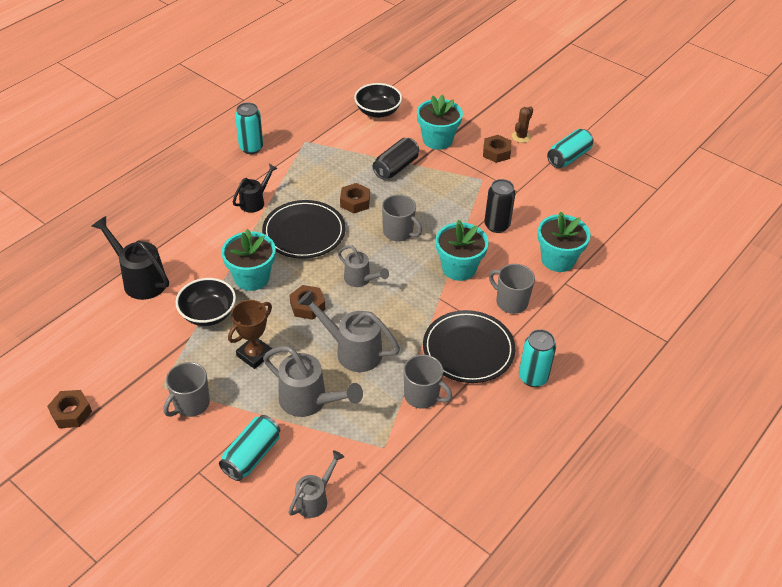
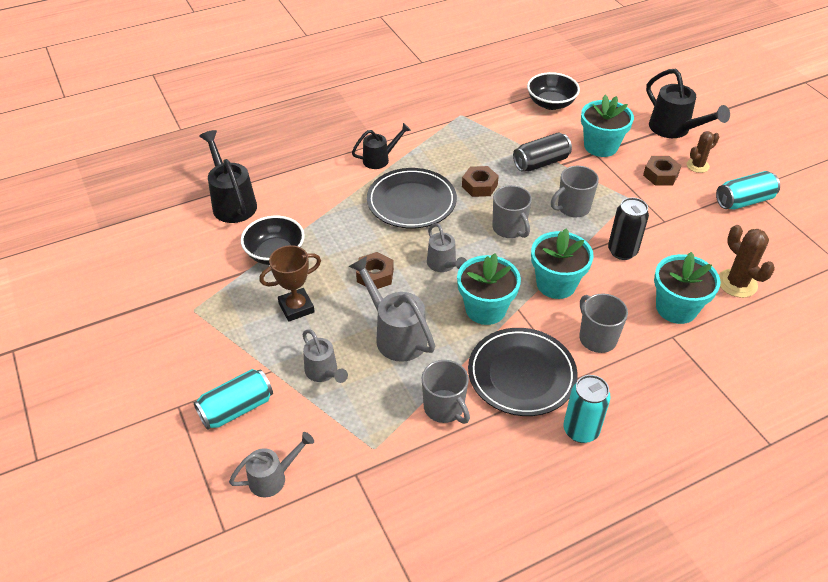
camera: 25 degrees right, 0 degrees up
brown nut [47,390,92,428] -> none
grey mug [163,362,210,417] -> grey mug moved to [551,166,599,217]
turquoise flower pot [221,229,276,291] -> turquoise flower pot moved to [457,253,521,325]
turquoise can [235,102,263,154] -> none
grey watering can [263,346,363,417] -> grey watering can [302,329,348,383], size x0.62
none -> black watering can [646,69,730,138]
none -> brown cactus [719,225,775,298]

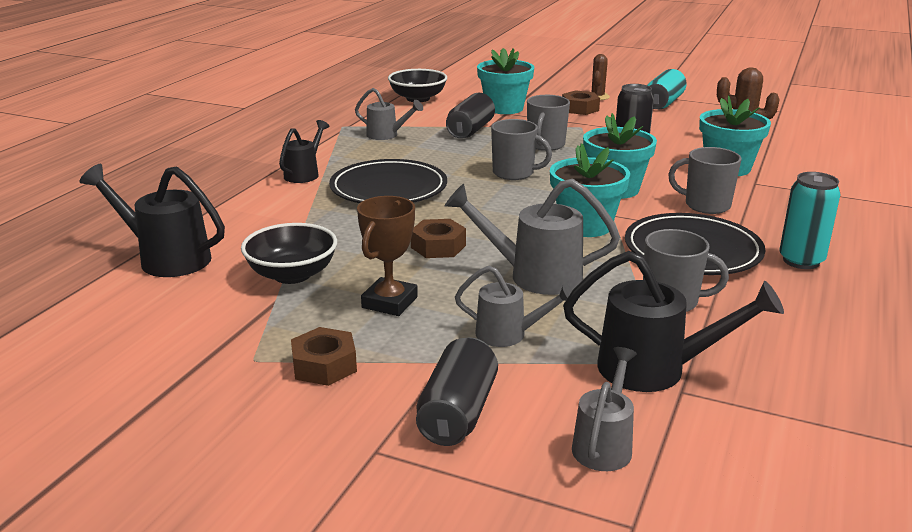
camera: 40 degrees left, 20 degrees down
turquoise can [193,369,273,430] -> black can [416,337,498,446]
grey watering can [427,223,467,272] -> grey watering can moved to [355,88,423,140]
brown nut [462,166,499,197] -> brown nut moved to [291,327,357,386]
black watering can [646,69,730,138] -> black watering can moved to [563,251,784,392]

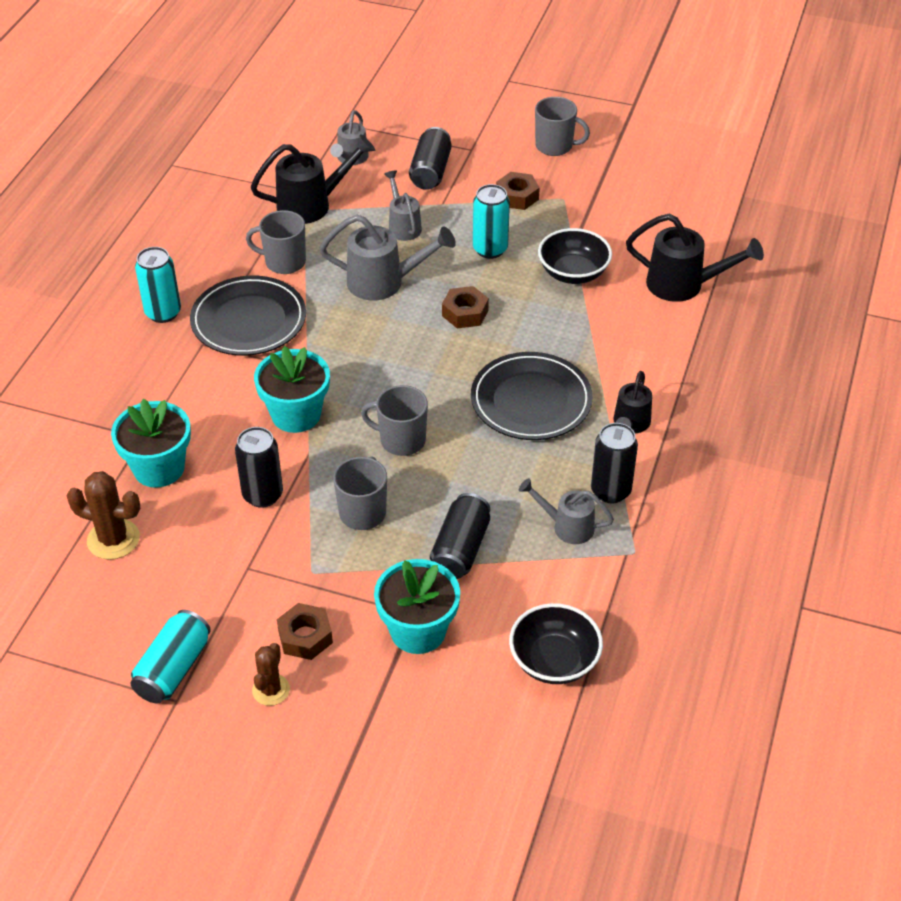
camera: 175 degrees right, 20 degrees up
brown trophy [357,196,418,316] -> turquoise can [473,184,510,259]
grey watering can [455,266,572,347] -> grey watering can turned 60 degrees clockwise [384,170,422,241]
turquoise flower pot [550,143,630,237] -> none
black watering can [563,251,784,392] -> black watering can turned 150 degrees clockwise [251,134,375,224]
grey mug [668,147,741,214] -> grey mug moved to [535,97,590,156]
none -> black can [591,423,638,503]

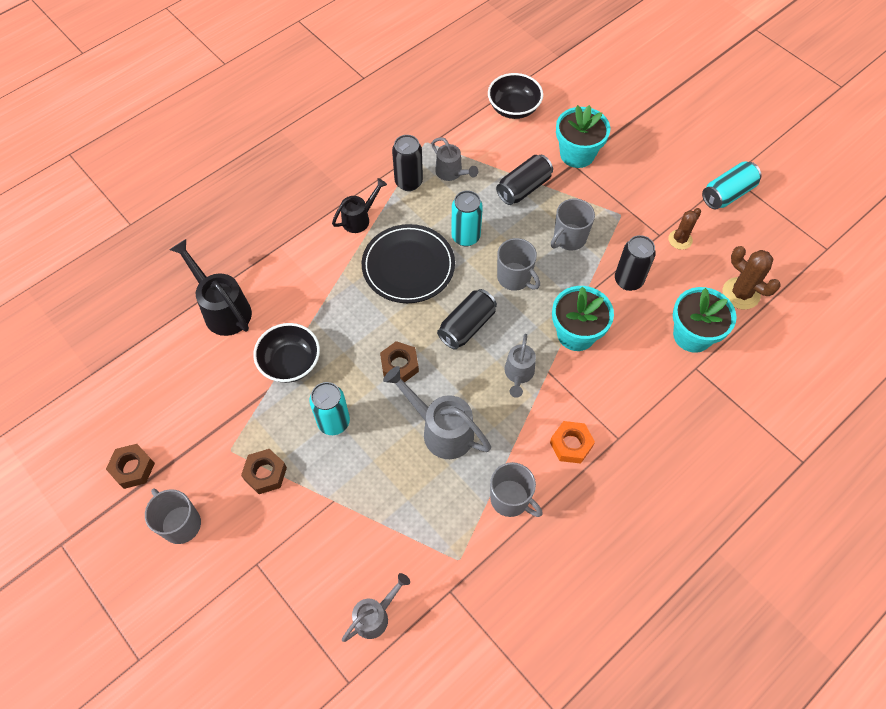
camera: 150 degrees left, 15 degrees up
turquoise can [135,247,181,323] -> turquoise can moved to [451,191,483,246]
black plate [190,276,306,356] -> orange nut [550,421,595,464]
black watering can [251,134,375,224] -> none
brown cactus [252,643,290,706] -> brown cactus moved to [668,208,701,250]
brown nut [277,603,333,660] -> brown nut moved to [106,444,155,489]
grey watering can [384,170,422,241] -> grey watering can moved to [505,334,536,398]
black can [409,127,452,190] -> black can moved to [437,289,497,350]

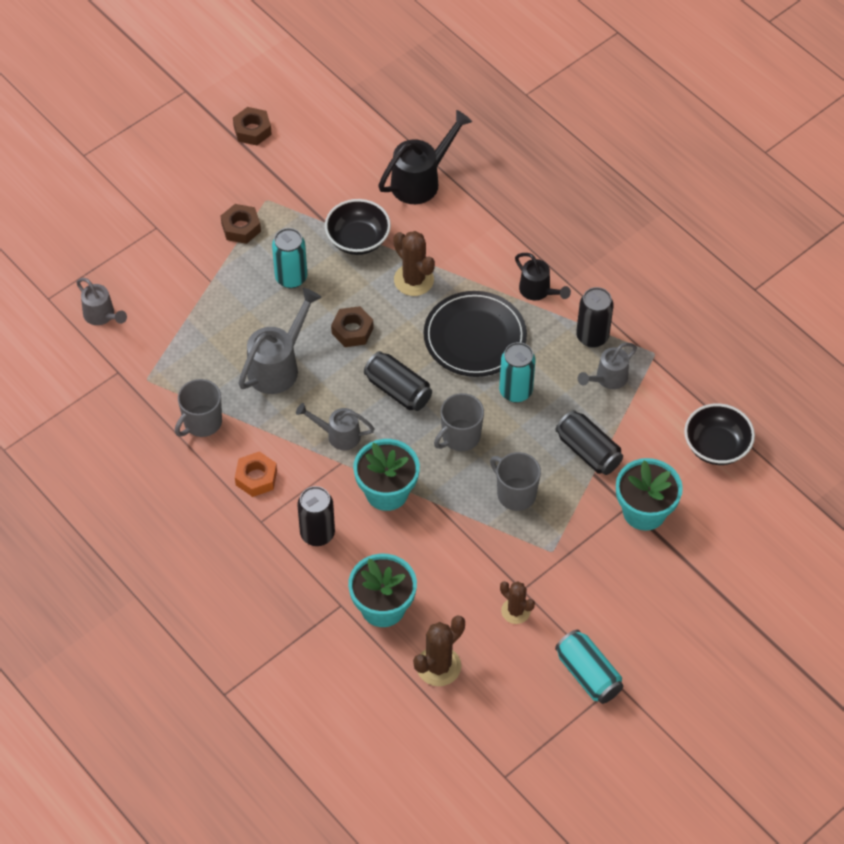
camera: 90 degrees right, 5 degrees down
grey mug [145,489,201,544] -> none
black can [615,235,656,291] -> black can moved to [297,486,335,546]
none -> brown cactus [394,231,435,296]

